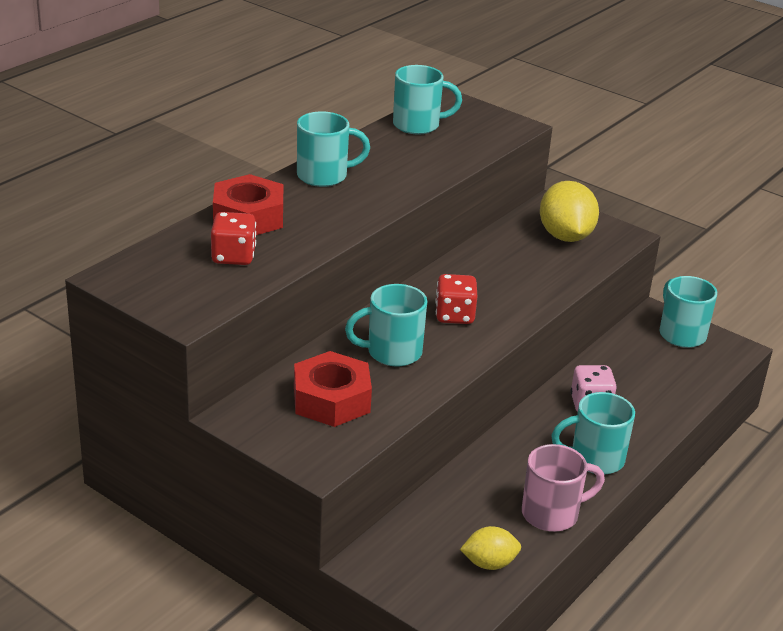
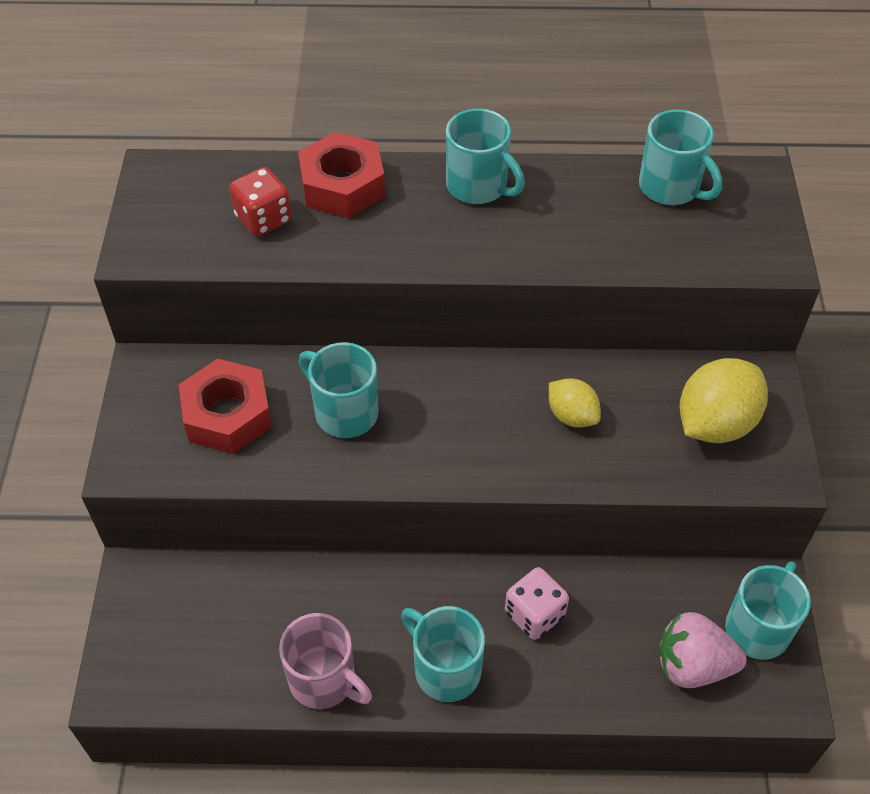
camera: 55 degrees right, 20 degrees up
red dice [435,274,477,324] -> none
yellow lemon [460,526,521,570] -> yellow lemon moved to [549,378,601,427]
none -> pink strawberry [659,612,746,688]

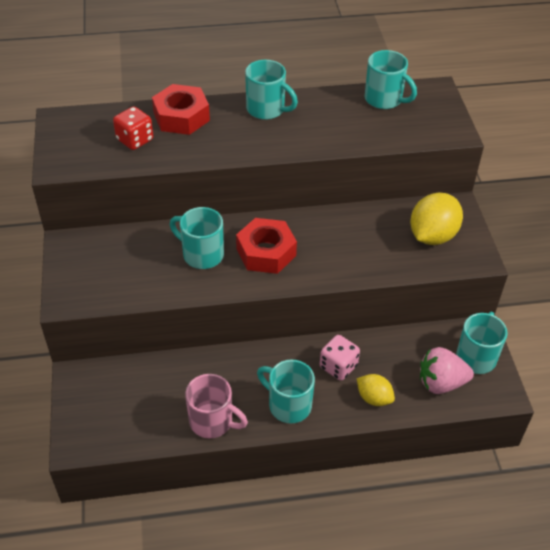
camera: 10 degrees left, 5 degrees down
red nut [179,359,272,454] -> red nut moved to [236,218,297,274]
yellow lemon [549,378,601,427] -> yellow lemon moved to [357,374,395,406]

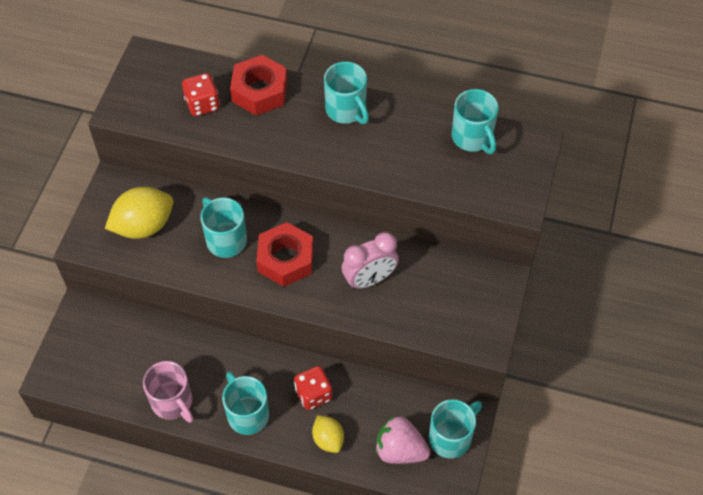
camera: 25 degrees right, 10 degrees up
pink dice [320,335,360,380] -> red dice [294,366,332,410]
yellow lemon [410,192,463,245] -> yellow lemon moved to [105,187,173,239]
none -> pink clock [342,232,399,289]

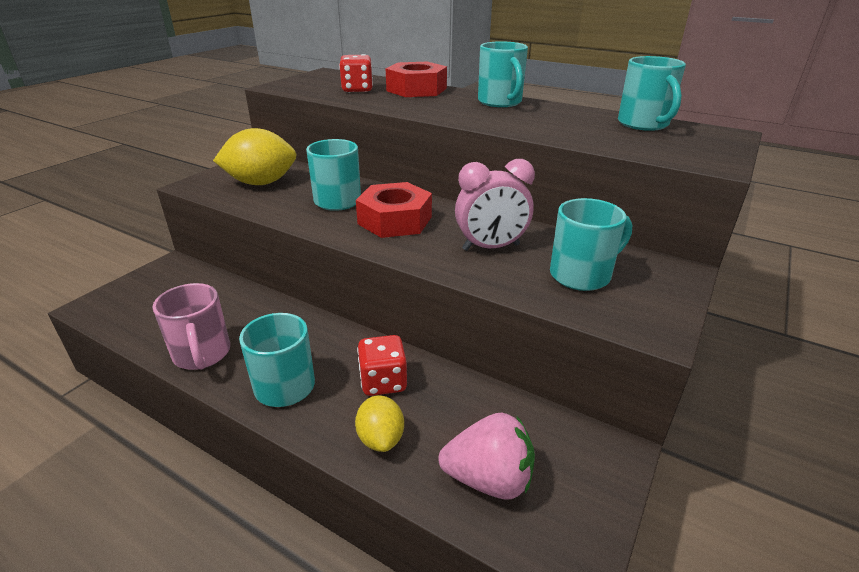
camera: 15 degrees right, 25 degrees down
pink strawberry [376,416,431,464] -> pink strawberry turned 150 degrees clockwise [438,413,535,500]
turquoise mug [429,399,482,459] -> turquoise mug moved to [550,198,632,291]

